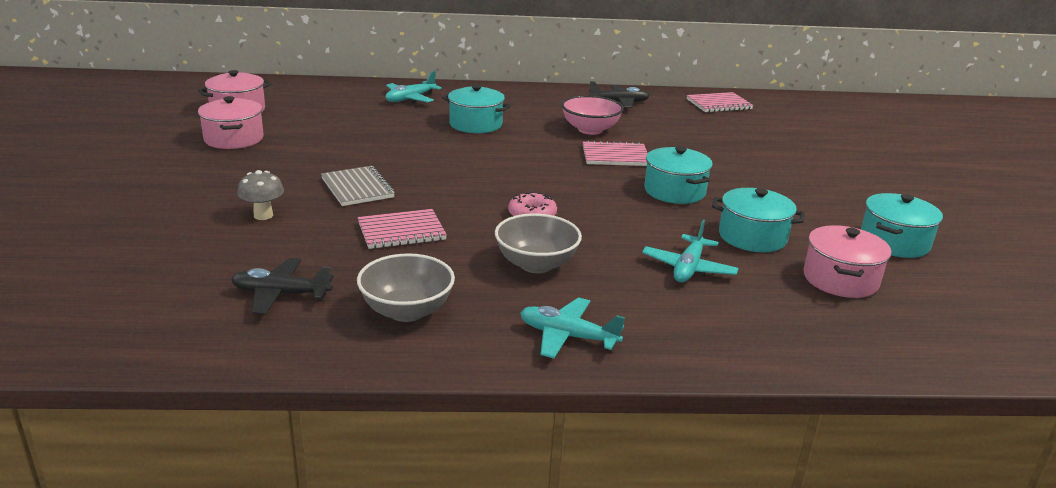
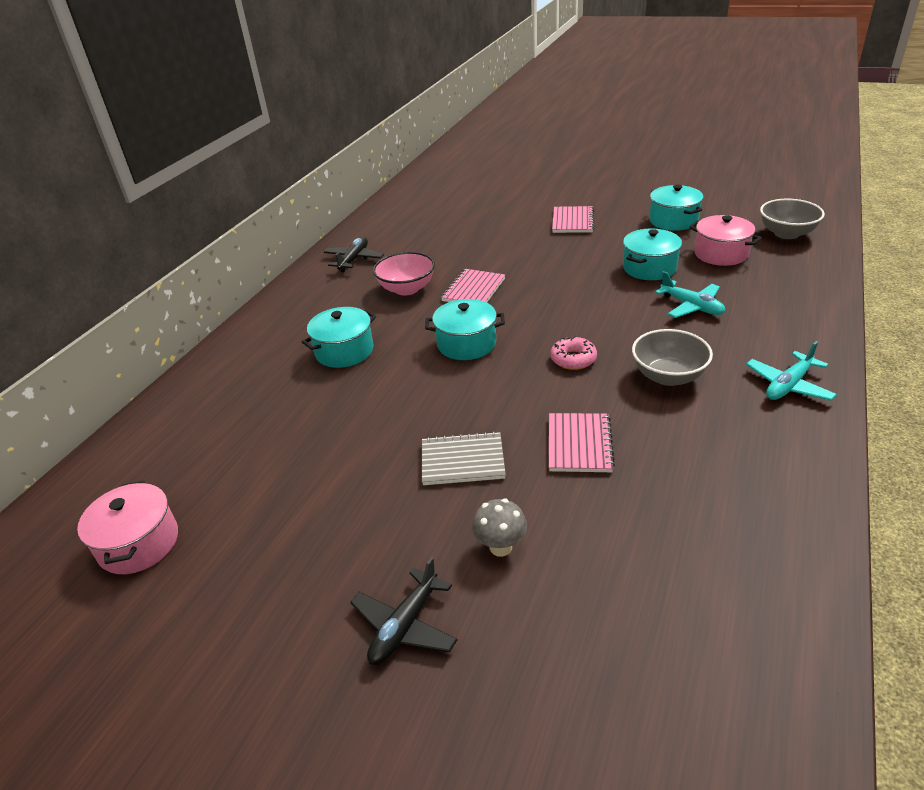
camera: 60 degrees left, 10 degrees up
pink pot [198,96,264,149] -> none
black plane [231,258,334,315] -> black plane moved to [350,557,458,665]
grey bowl [357,253,455,322] -> grey bowl moved to [760,198,825,239]
turquoise plane [386,71,442,103] -> none
turquoise pot [644,146,713,204] -> turquoise pot moved to [425,299,505,360]
pink notebook [686,92,754,113] -> pink notebook moved to [552,206,595,233]

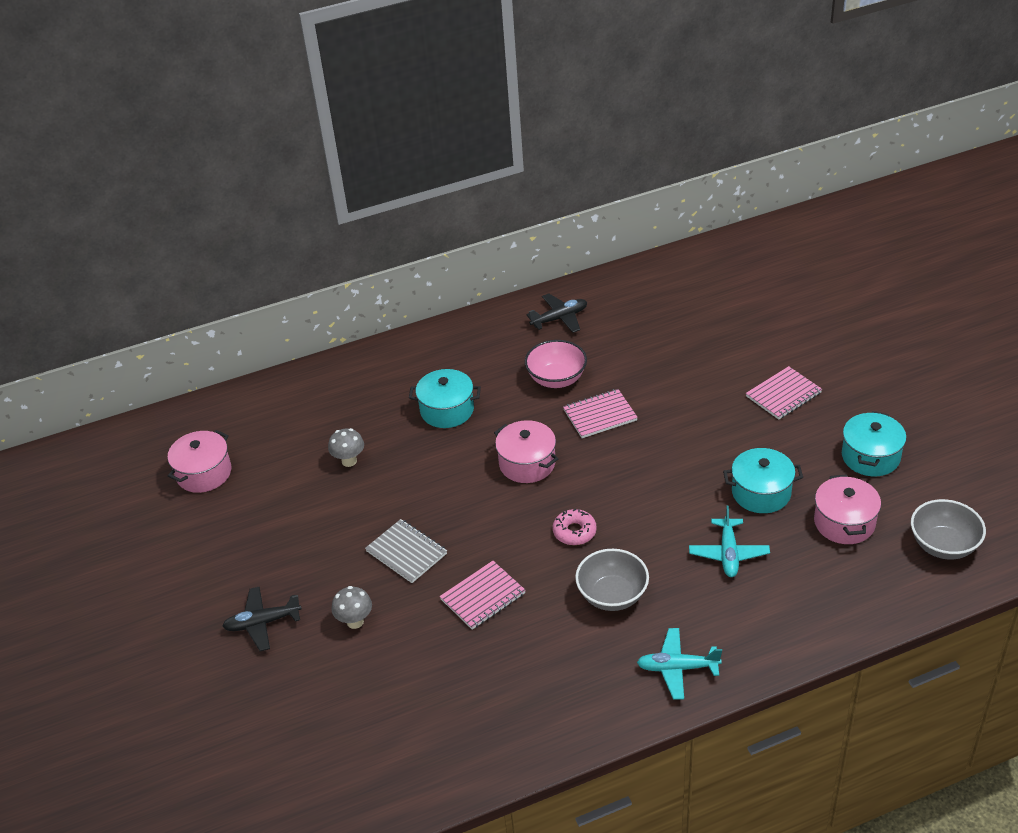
camera: 45 degrees right, 5 degrees up
turquoise pot [425,299,505,360] -> pink pot [494,420,558,483]
none -> grey mushroom [328,428,364,467]

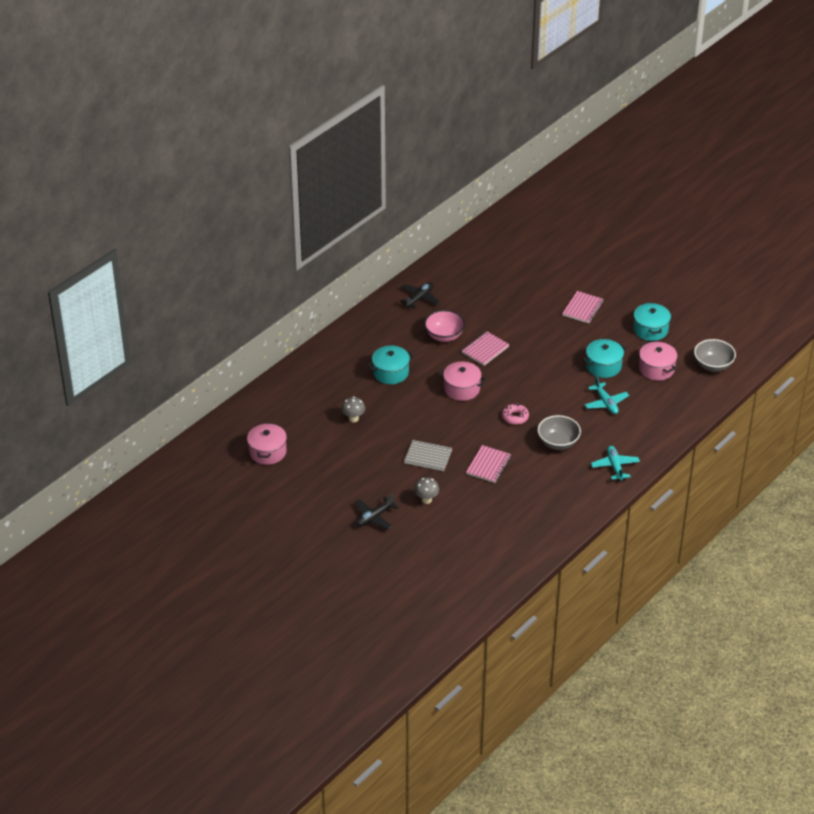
camera: 30 degrees left, 0 degrees up
turquoise plane [637,628,722,700] -> turquoise plane turned 105 degrees clockwise [591,446,640,481]

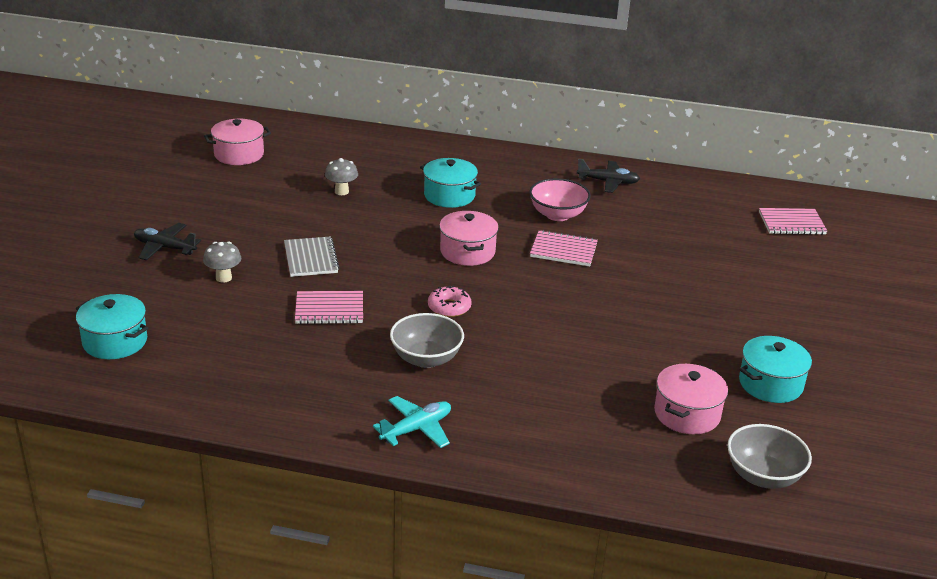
camera: 60 degrees right, 10 degrees down
pink notebook [562,291,604,323] -> pink notebook moved to [759,208,827,235]
turquoise pot [582,339,627,378] -> turquoise pot moved to [76,294,148,359]
turquoise plane [584,376,629,414] -> none

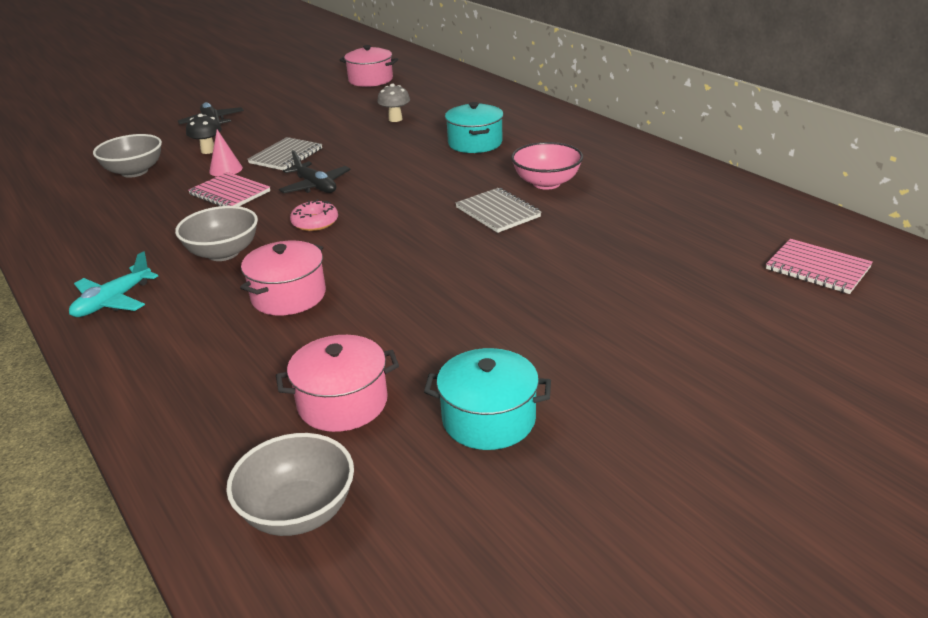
camera: 45 degrees right, 0 degrees up
turquoise pot [76,294,148,359] -> none
grey mushroom [203,242,241,283] -> black mushroom [186,114,222,154]
turquoise plane [373,396,451,448] -> turquoise plane turned 120 degrees clockwise [69,251,158,317]
pink pot [439,211,499,266] -> pink pot moved to [240,241,326,315]
pink notebook [530,230,598,266] -> grey notebook [455,188,542,233]
black plane [577,159,640,193] -> black plane moved to [279,150,351,193]
none -> grey bowl [93,134,162,178]
none -> pink cone [209,130,243,176]

